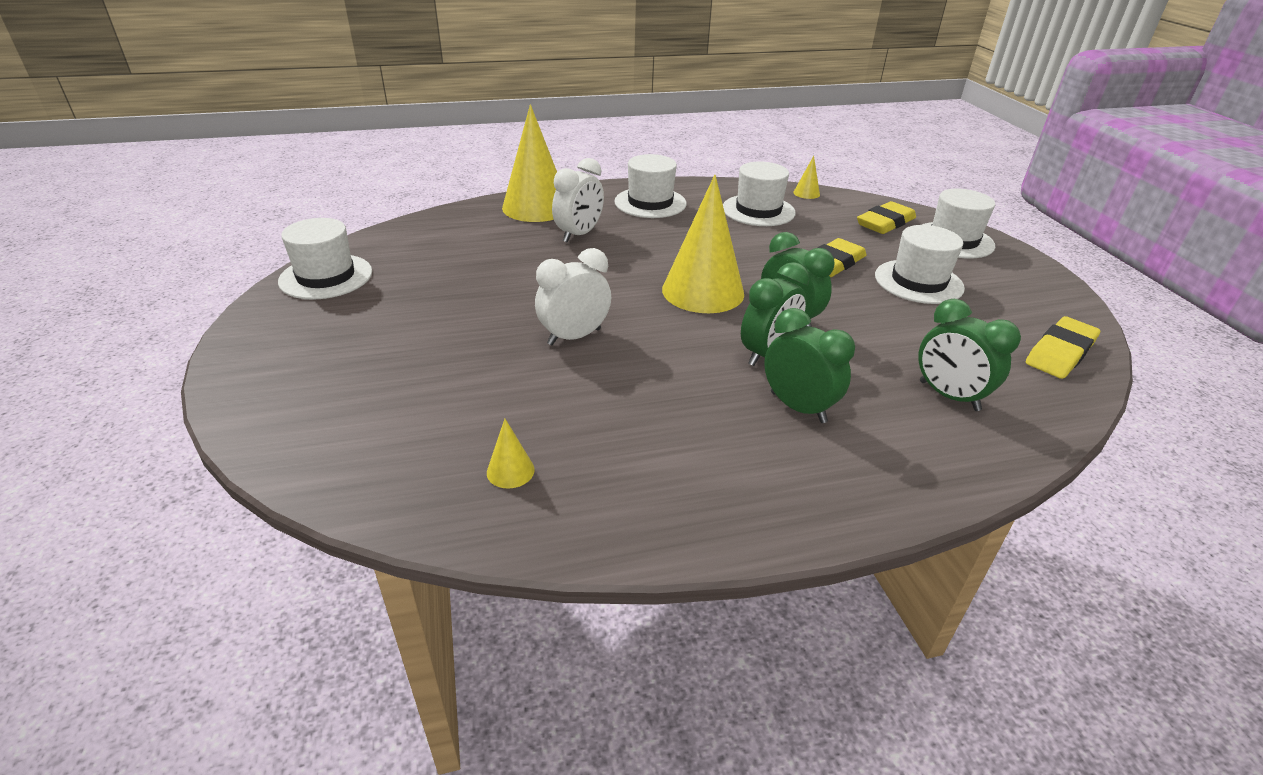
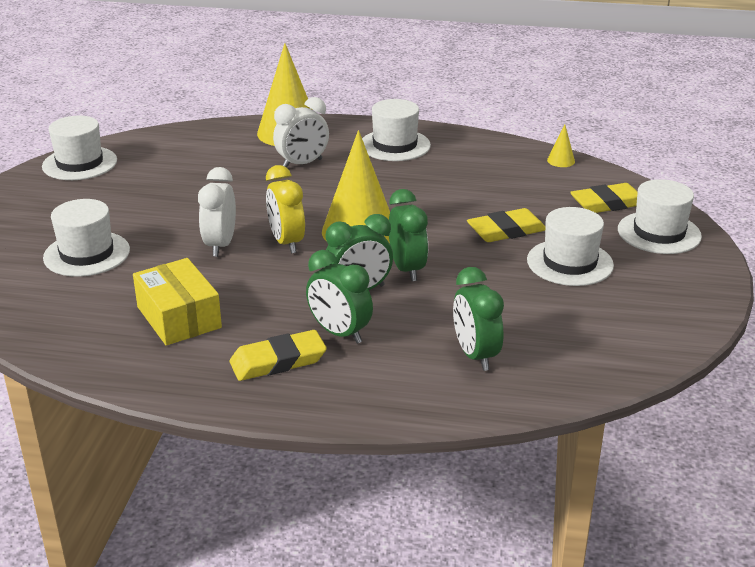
camera: 25 degrees right, 5 degrees down
yellow cone [487,419,535,489] -> none
white clock [535,248,611,345] -> white clock turned 75 degrees counterclockwise [198,167,236,257]
white hat [723,161,796,226] -> white hat moved to [43,199,130,277]
green clock [764,308,855,423] -> green clock turned 150 degrees clockwise [306,250,373,344]
yellow eraser [1026,316,1100,379] -> yellow eraser moved to [230,330,327,381]
none -> yellow box [133,258,222,346]
none -> yellow clock [266,165,305,253]

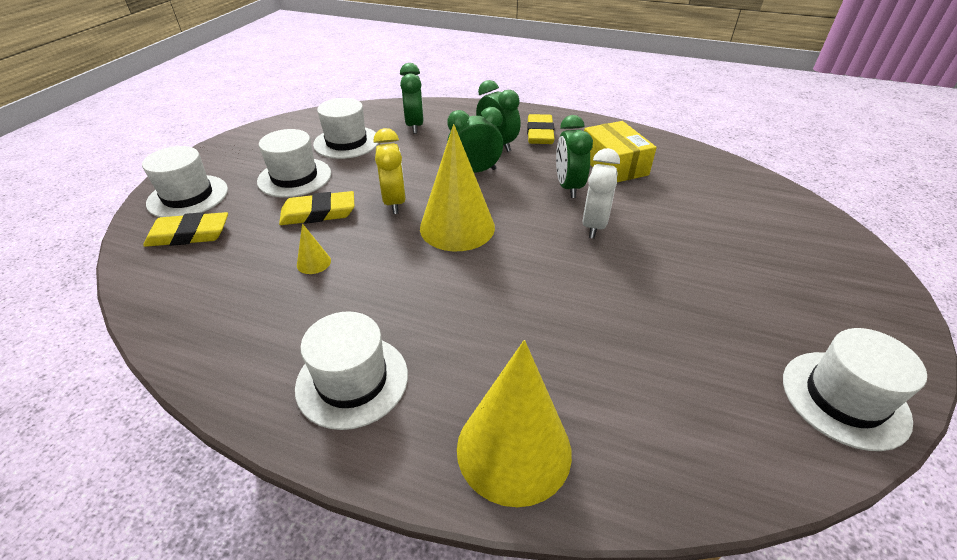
camera: 170 degrees left, 10 degrees up
white hat [43,199,130,277] -> white hat moved to [313,98,379,159]
yellow eraser [230,330,327,381] -> yellow eraser turned 75 degrees counterclockwise [527,114,554,144]
yellow clock [266,165,305,253] -> yellow clock moved to [374,128,406,214]
white clock [273,97,329,168] -> none
green clock [389,189,428,281] -> green clock moved to [556,115,593,198]
yellow cone [547,124,575,167] -> yellow cone moved to [297,223,331,274]

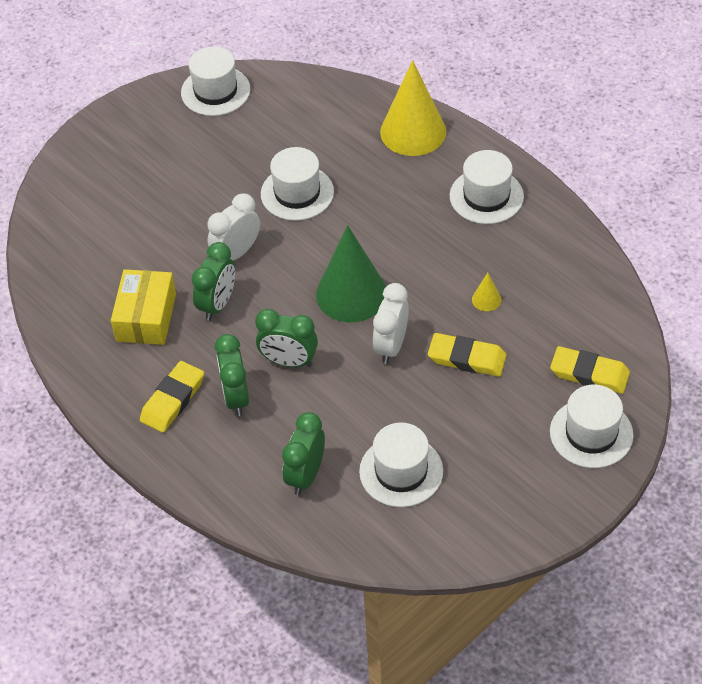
camera: 150 degrees left, 10 degrees up
white hat [257,129,331,198] -> white hat moved to [261,147,334,221]
yellow clock [374,128,406,214] -> white clock [373,283,409,364]
yellow cone [420,124,495,251] -> green cone [316,225,386,322]

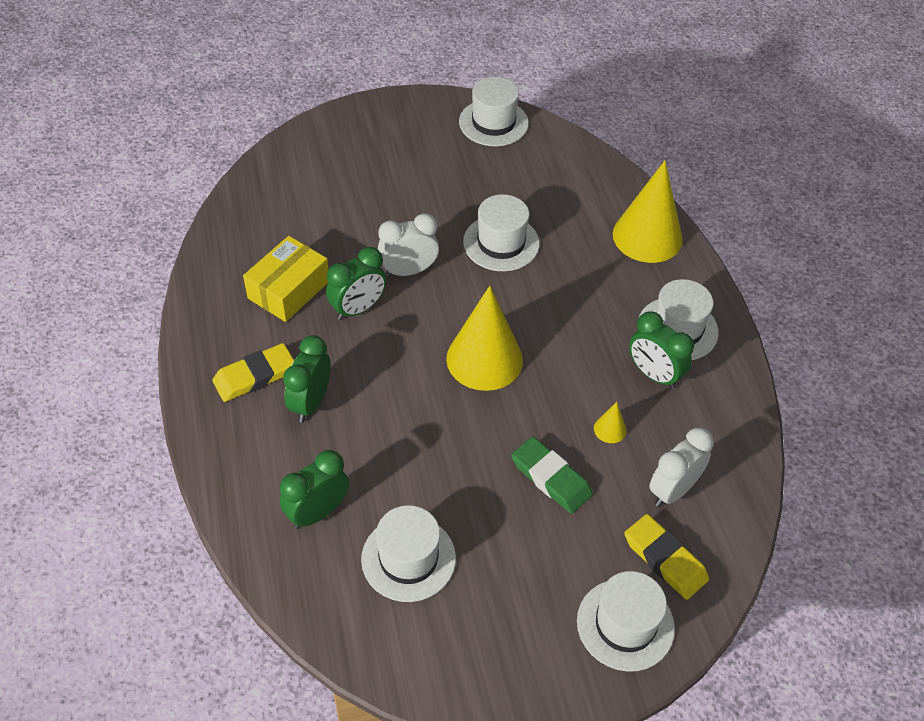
camera: 25 degrees right, 0 degrees up
green clock [255,309,318,367] -> green clock moved to [629,312,694,389]
green cone [316,225,386,322] -> yellow cone [446,286,523,391]
white clock [373,283,409,364] -> white clock moved to [649,427,714,507]
yellow eraser [428,333,507,377] -> green eraser [511,436,593,514]

